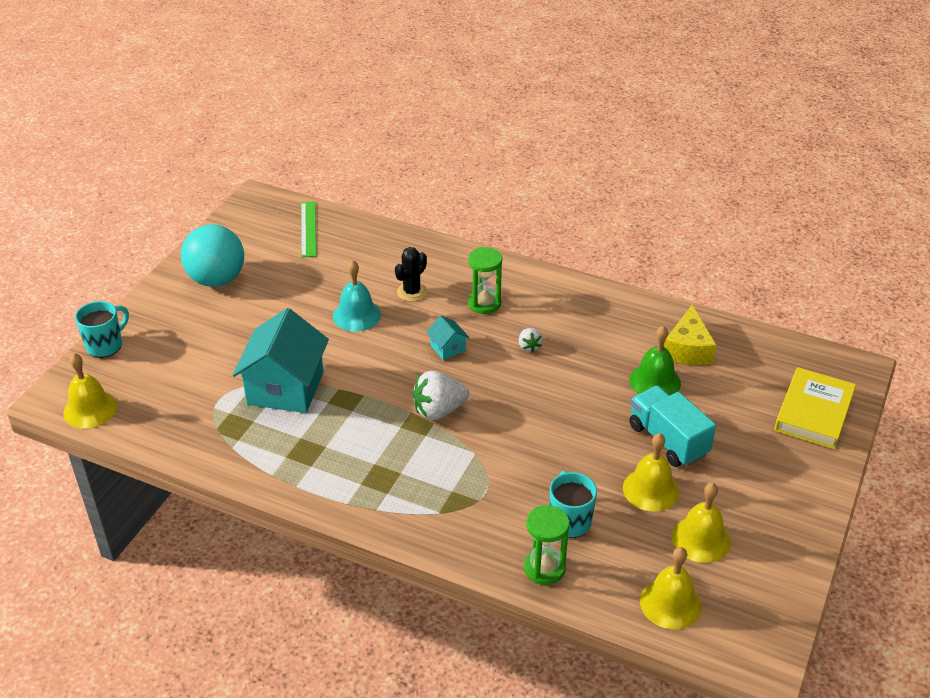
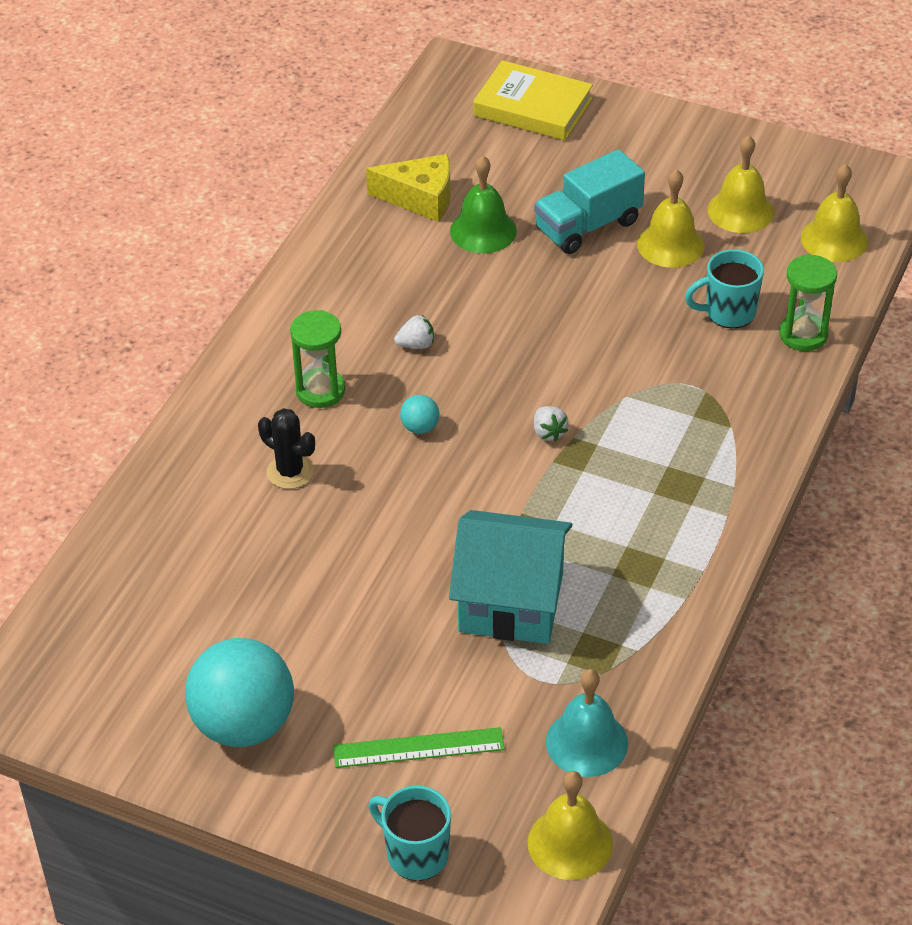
camera: 90 degrees left, 5 degrees up
green ruler [301,202,317,258] -> green ruler moved to [333,727,505,768]
turquoise bell [333,260,381,331] -> turquoise bell moved to [546,669,628,777]
white strawberry [413,371,469,420] -> white strawberry [534,406,568,442], size x0.53
turquoise house [427,316,469,360] -> turquoise ball [400,395,439,434]

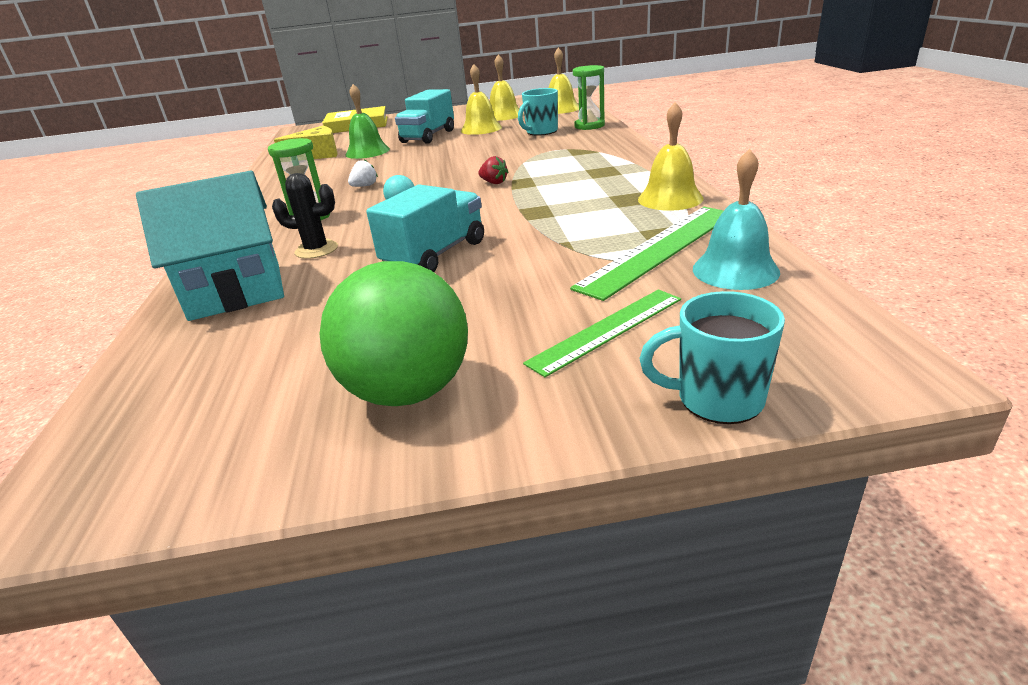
camera: 30 degrees left, 15 degrees down
turquoise ball [185,638,294,747] -> green ball [320,261,468,406]
turquoise house [449,510,572,644] -> turquoise house moved to [136,171,284,321]
yellow bell [528,771,613,880] -> yellow bell moved to [638,102,704,211]
white strawberry [534,406,568,442] -> red strawberry [478,156,508,184]
none -> turquoise truck [366,185,484,272]
none -> green ruler [570,207,724,301]

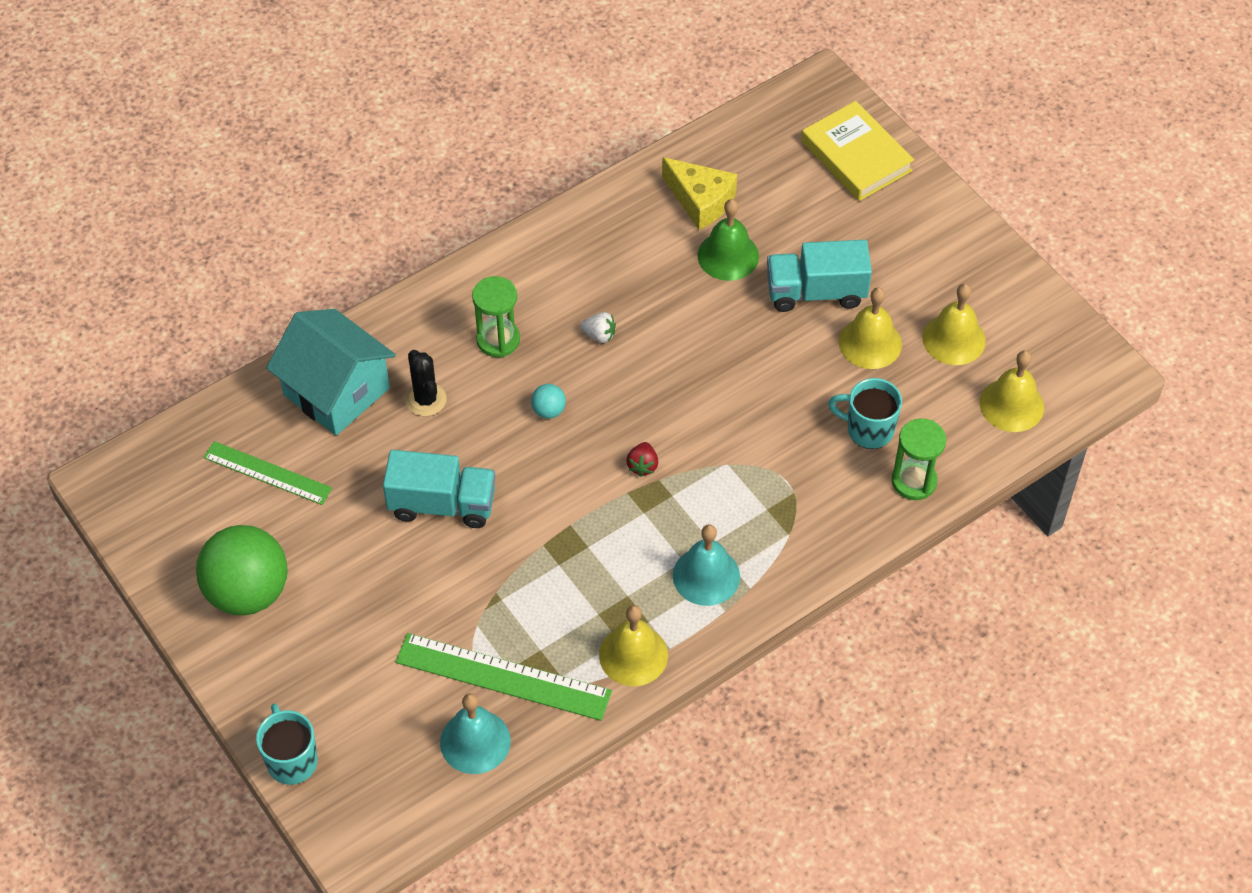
camera: 60 degrees right, 25 degrees up
green ruler [523,289,681,377] -> green ruler moved to [203,441,332,505]
none -> turquoise bell [673,524,740,606]

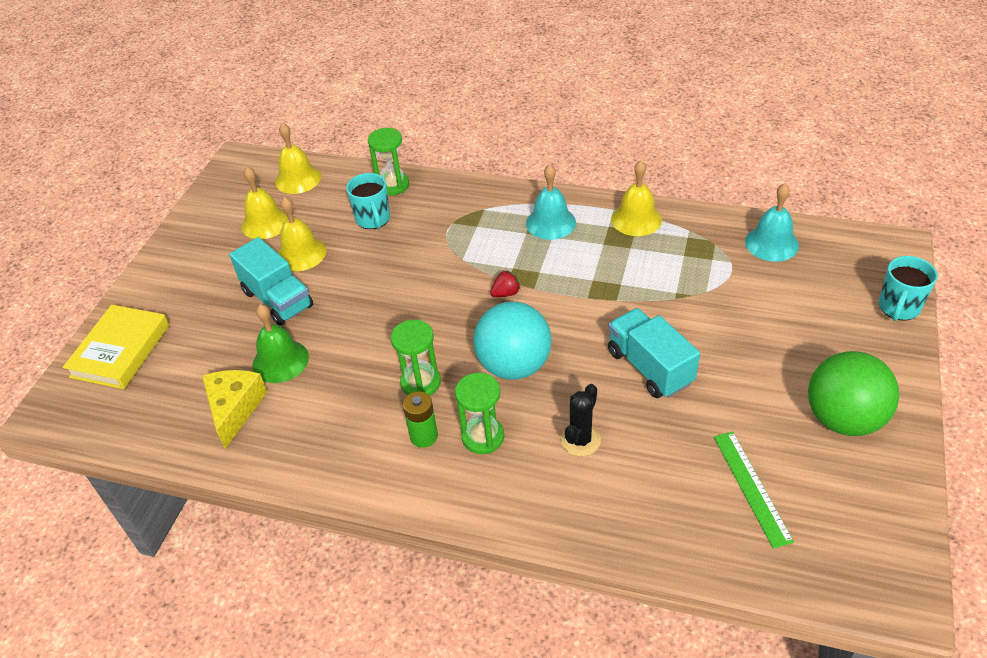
camera: 125 degrees left, 10 degrees down
turquoise house [266,309,396,436] -> none
green ruler [396,633,612,721] -> none
turquoise ball [531,384,566,419] -> turquoise ball [473,302,552,380], size x2.44
white strawberry [580,312,616,343] -> green hourglass [391,320,441,396]
none -> green battery [403,391,438,448]

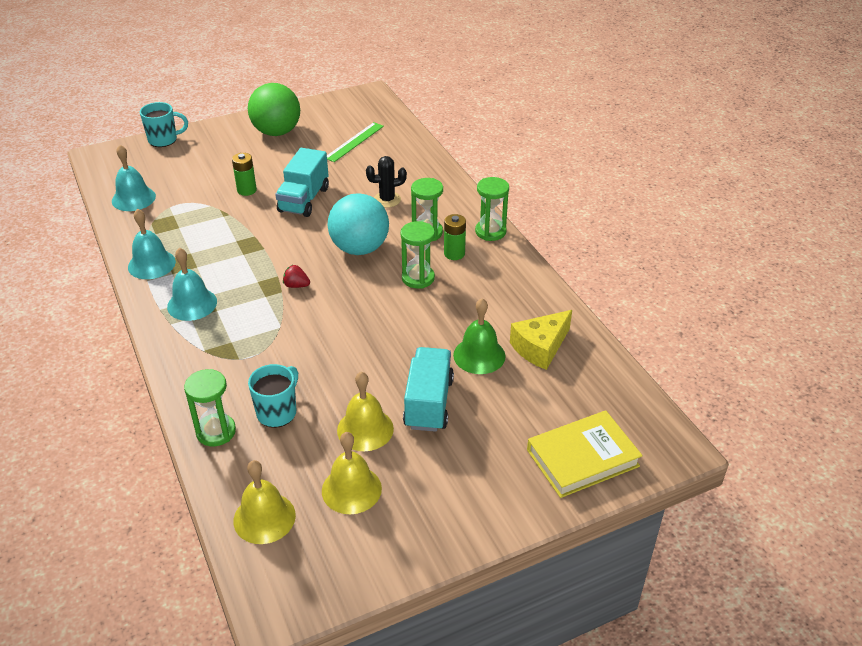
camera: 135 degrees left, 5 degrees down
yellow bell [611,160,662,236] -> turquoise bell [128,209,176,279]
none -> green battery [232,153,257,196]
none -> green hourglass [475,177,509,241]

